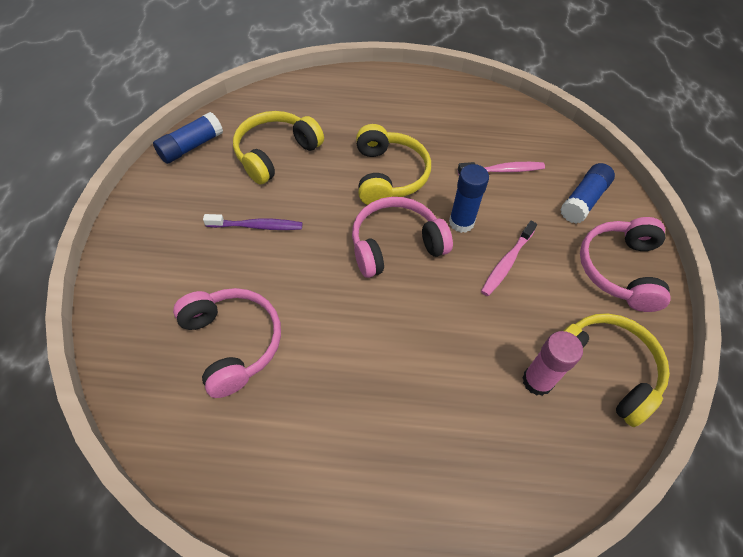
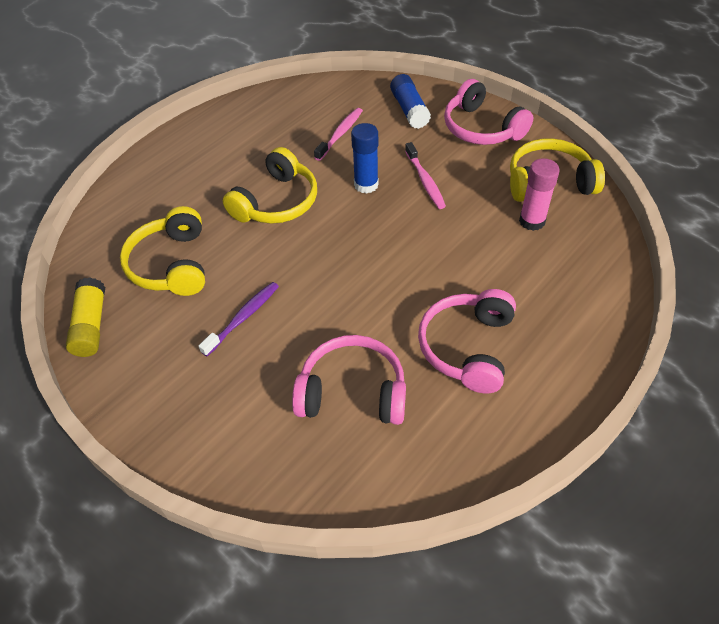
camera: 50 degrees left, 5 degrees down
blue glue stick [153,112,223,164] -> yellow glue stick [66,277,105,357]
pink headphones [352,197,453,278] -> pink headphones moved to [418,289,516,393]
yellow headphones [356,124,431,205] -> yellow headphones turned 90 degrees clockwise [223,147,317,224]

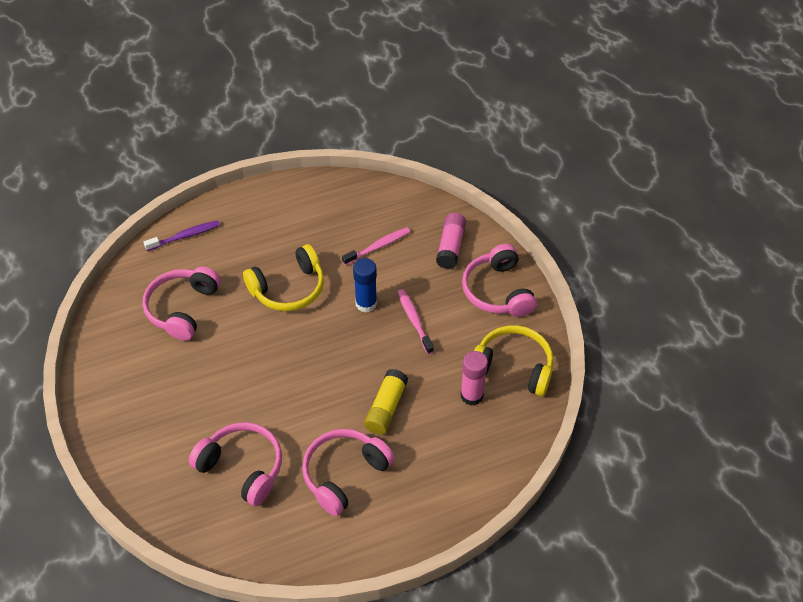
camera: 25 degrees right, 0 degrees up
yellow glue stick [66,277,105,357] -> yellow glue stick moved to [364,369,408,434]
yellow headphones [120,206,205,296] -> pink headphones [142,266,221,341]
purple toothbrush [199,282,279,356] -> purple toothbrush moved to [143,220,220,251]
blue glue stick [390,74,431,129] -> pink glue stick [436,213,466,269]
pink toothbrush [405,142,446,209] -> pink toothbrush turned 150 degrees clockwise [398,289,434,354]

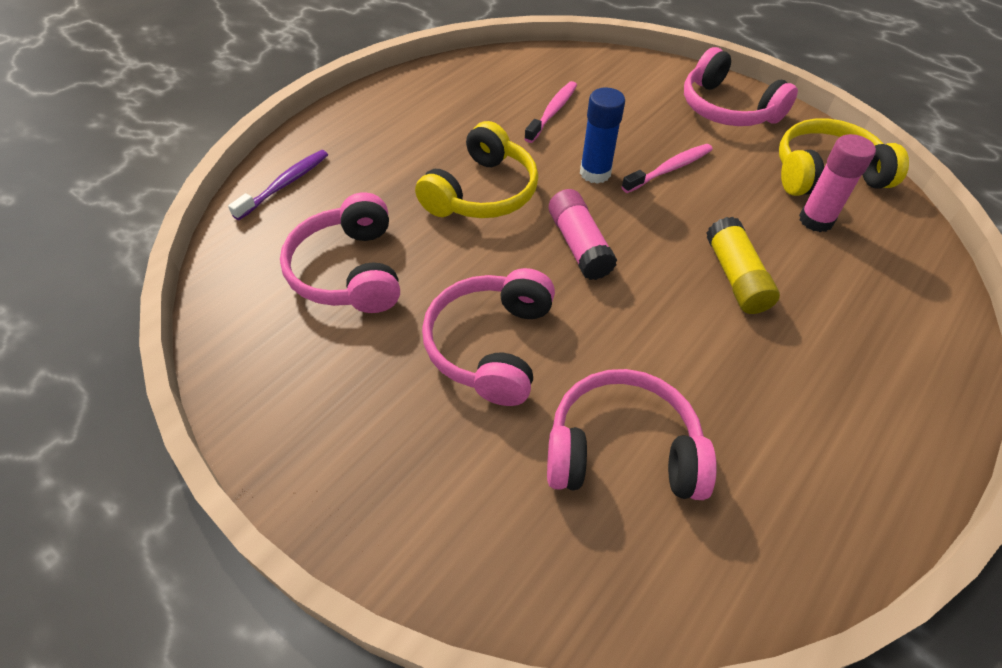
camera: 30 degrees left, 0 degrees up
pink headphones [302,429,395,516] -> pink headphones moved to [422,268,555,406]
pink toothbrush [398,289,434,354] -> pink toothbrush turned 105 degrees clockwise [621,144,713,193]
pink glue stick [436,213,466,269] -> pink glue stick moved to [548,189,617,280]

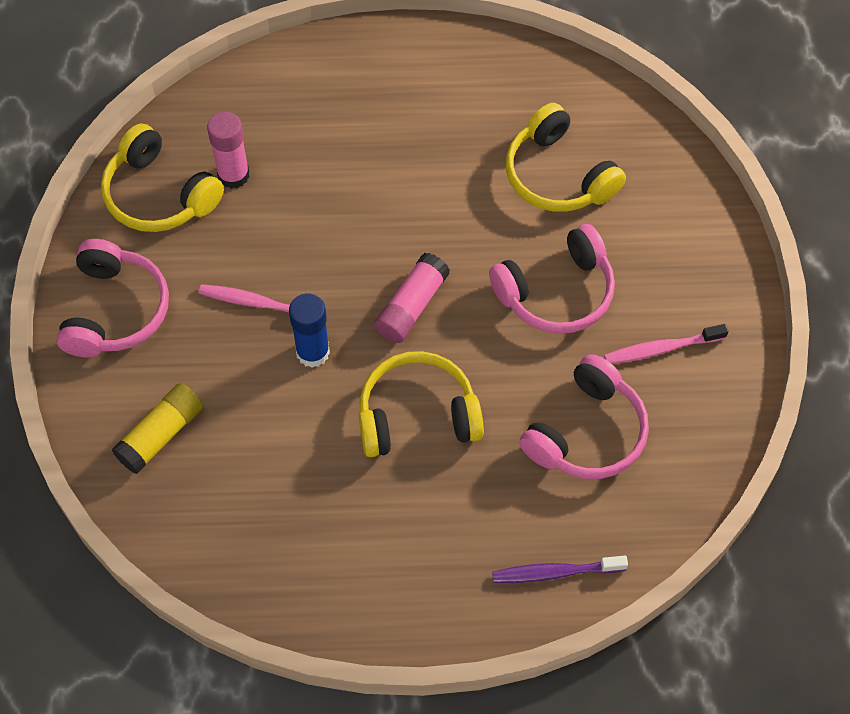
camera: 130 degrees left, 10 degrees up
pink toothbrush [524,81,577,143] -> pink toothbrush moved to [604,324,728,364]
pink headphones [547,369,717,500] -> yellow headphones [506,103,626,212]
yellow glue stick [706,217,780,314] -> yellow glue stick moved to [112,383,203,474]

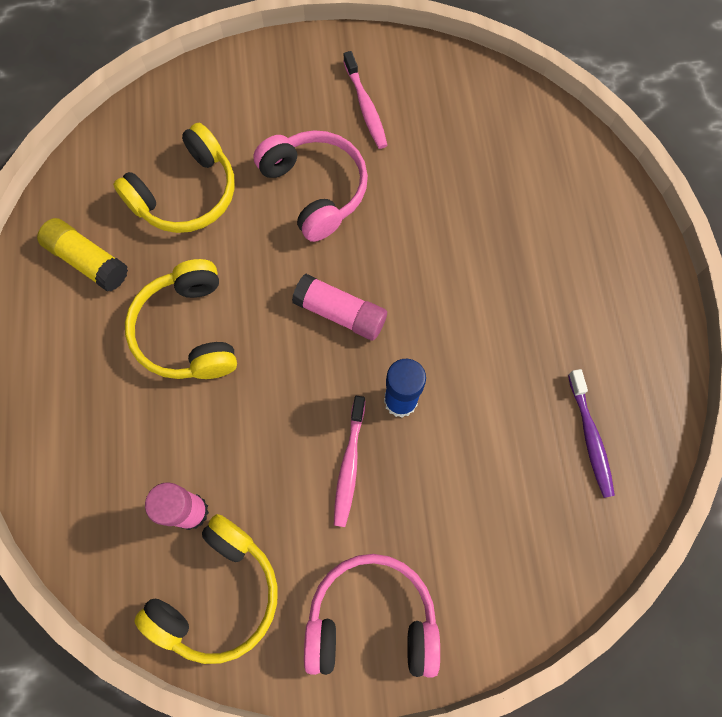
camera: 95 degrees left, 10 degrees up
yellow glue stick [112,383,203,474] -> yellow glue stick moved to [37,218,128,291]
yellow headphones [359,351,484,457] -> yellow headphones moved to [125,259,237,379]
purple toothbrush [492,556,628,583] -> purple toothbrush moved to [568,369,615,498]
pink headphones [519,354,649,479] -> none

